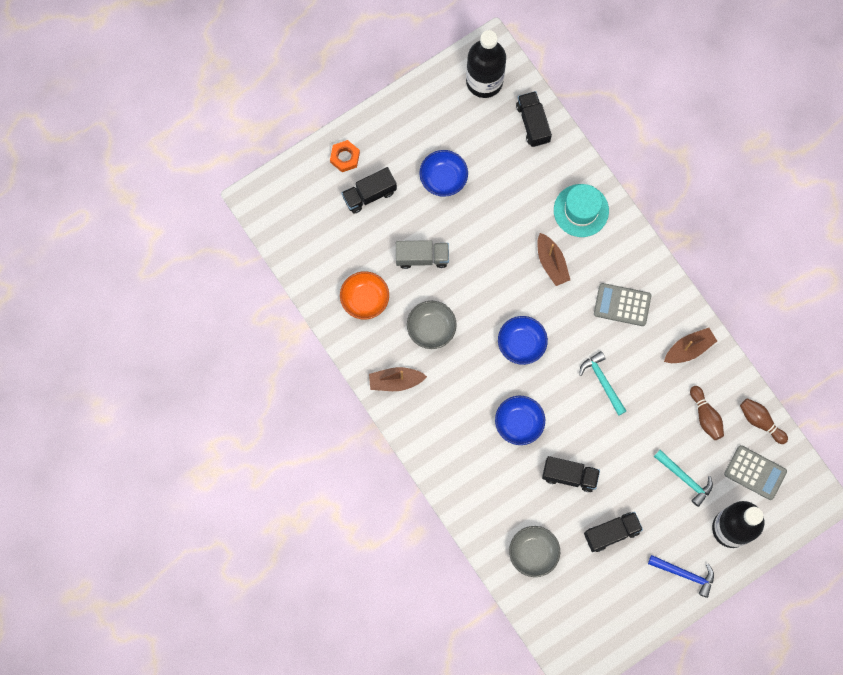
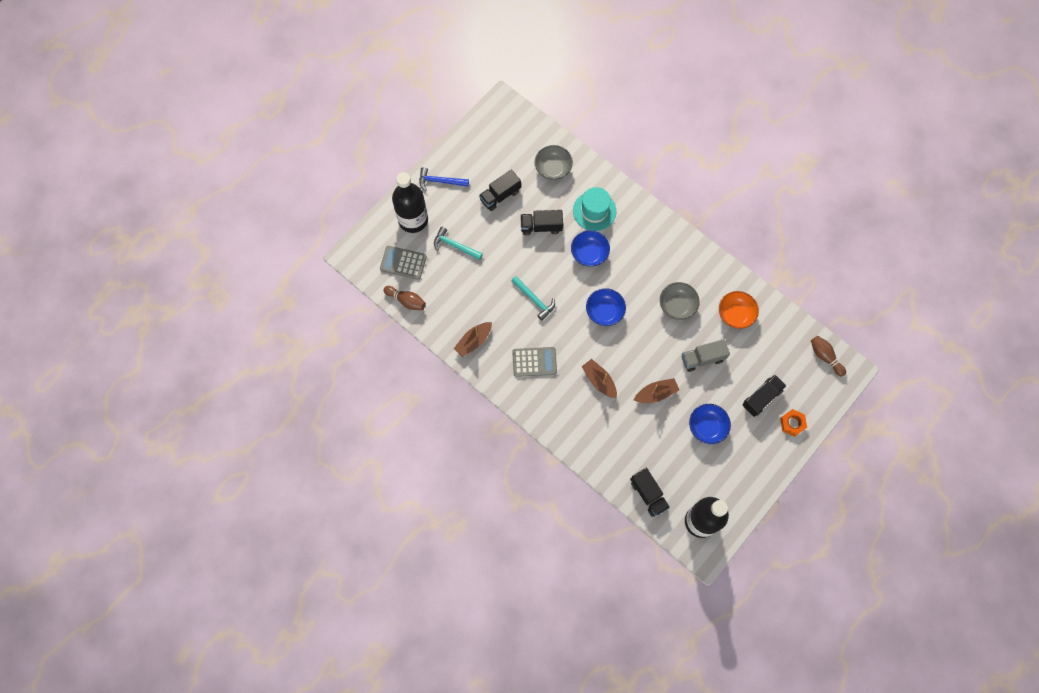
camera: 165 degrees right, 5 degrees down
brown boat [369,367,427,391] -> brown boat moved to [634,378,679,403]
turquoise hat [554,184,609,237] -> turquoise hat moved to [573,187,616,231]
brown bowling pin [690,386,724,440] -> brown bowling pin moved to [811,336,846,376]

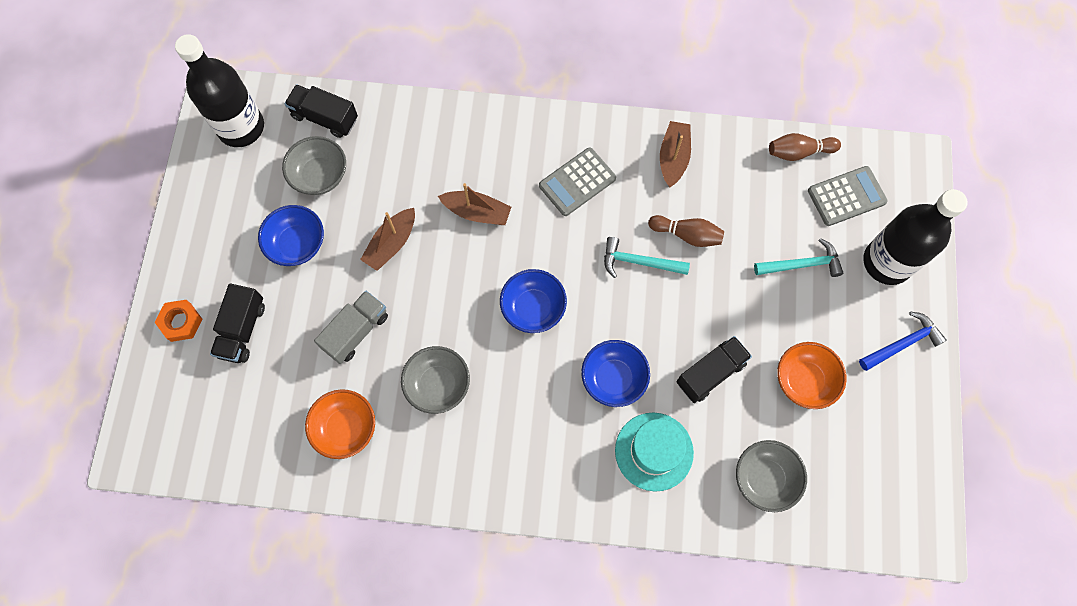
camera: 145 degrees right, 0 degrees up
black truck [479,170,521,211] -> orange bowl [777,342,847,409]
brown bowling pin [811,336,846,376] -> brown bowling pin moved to [648,215,724,247]
none -> grey bowl [282,136,346,195]

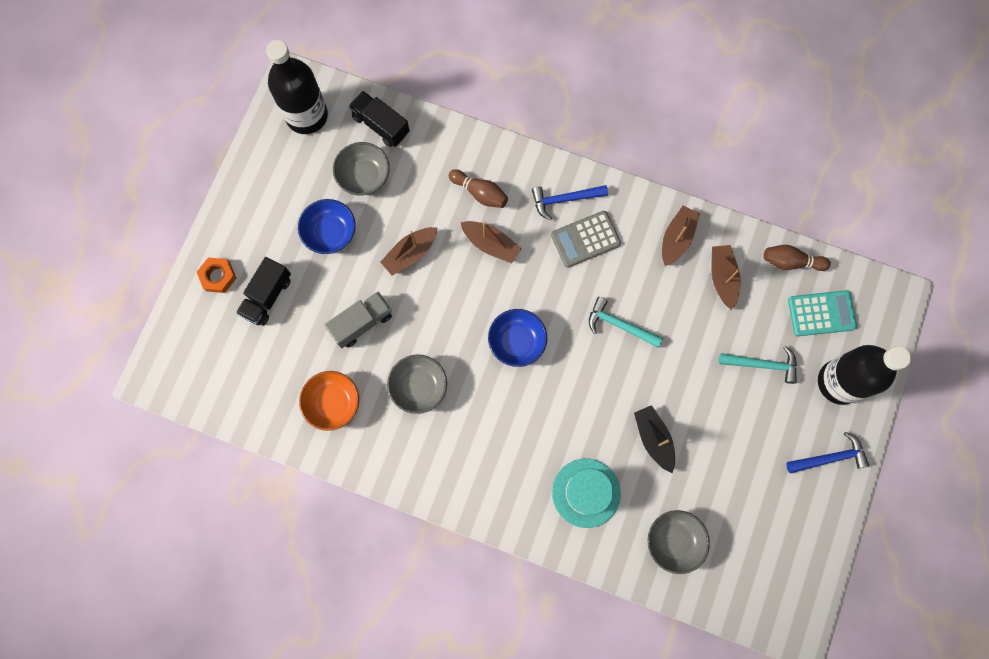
camera: 15 degrees right, 5 degrees up
blue bowl [581,340,650,407] -> none
brown bowling pin [648,215,724,247] -> brown bowling pin moved to [449,169,508,208]
black truck [676,336,752,403] -> black boat [634,405,675,473]
orange bowl [777,342,847,409] -> none
grey calculator [808,166,888,226] -> turquoise calculator [788,290,857,336]
none -> blue hammer [532,185,608,220]
none -> brown boat [712,245,741,310]

